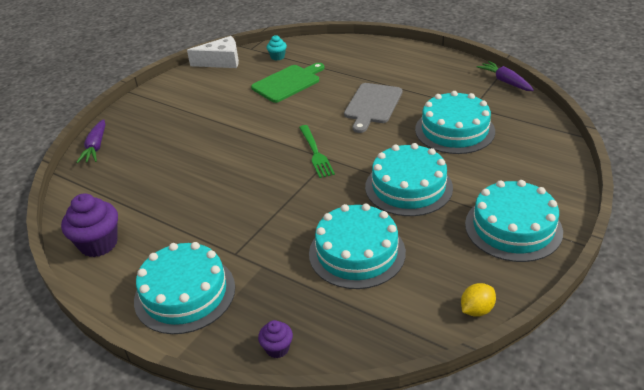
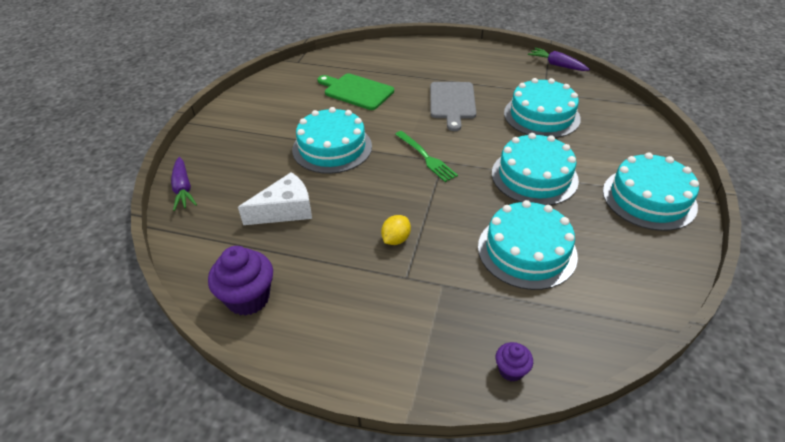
camera: 20 degrees left, 5 degrees up
turquoise cake [134,242,235,334] -> turquoise cake moved to [292,107,372,174]
white cheese [187,36,239,68] -> white cheese moved to [238,172,312,225]
green cutting board [251,63,325,103] -> green cutting board turned 90 degrees counterclockwise [317,74,394,110]
turquoise cupcake [267,35,287,60] -> none
yellow lemon [461,283,496,317] -> yellow lemon moved to [381,215,411,245]

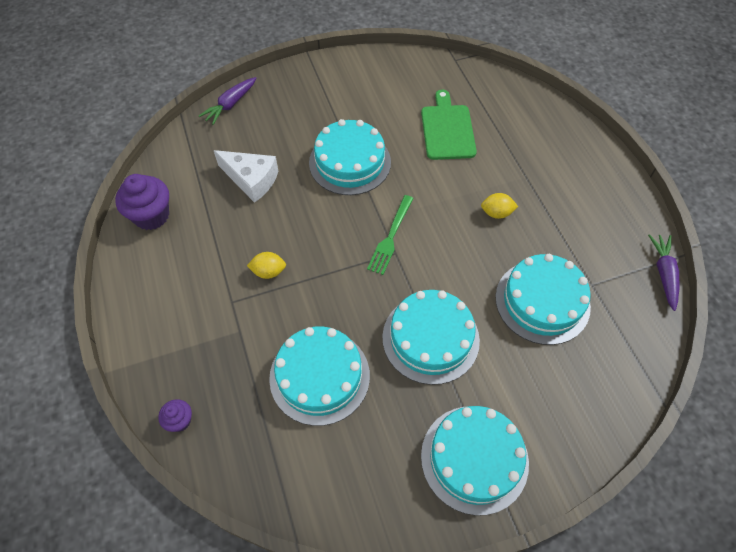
camera: 55 degrees right, 15 degrees up
grey cutting board [430,82,476,131] -> yellow lemon [481,193,518,219]

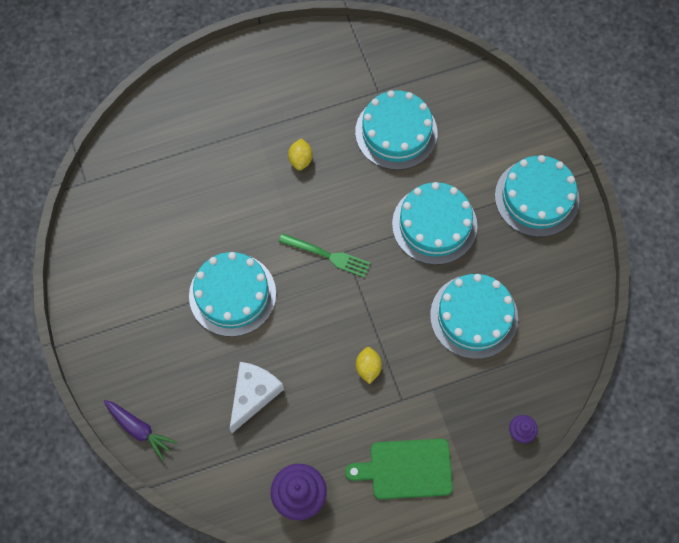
camera: 90 degrees left, 10 degrees up
green cutting board [421,90,477,160] -> green cutting board moved to [345,439,453,499]
purple carrot [648,234,680,311] -> none

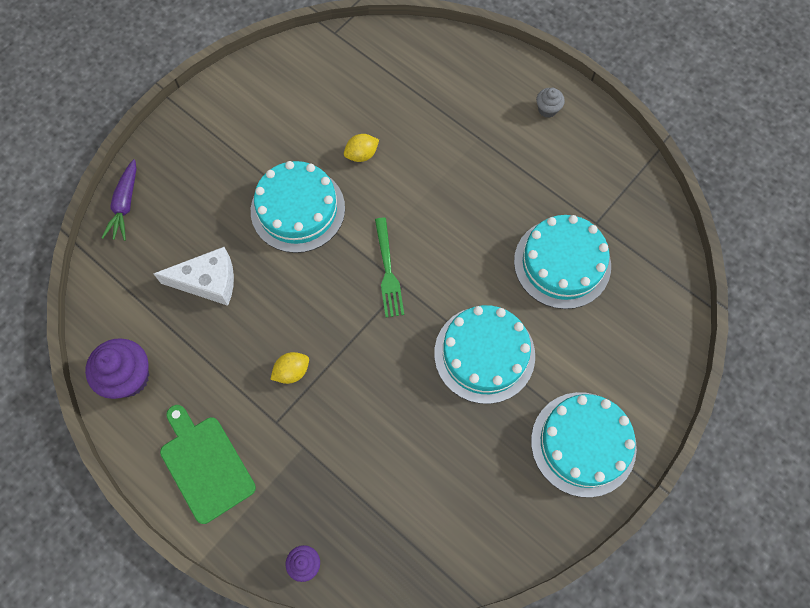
camera: 60 degrees right, 0 degrees up
yellow lemon [288,138,313,170] -> yellow lemon moved to [344,134,379,162]
turquoise cake [430,274,518,359] -> none
none -> grey cupcake [536,88,565,118]

